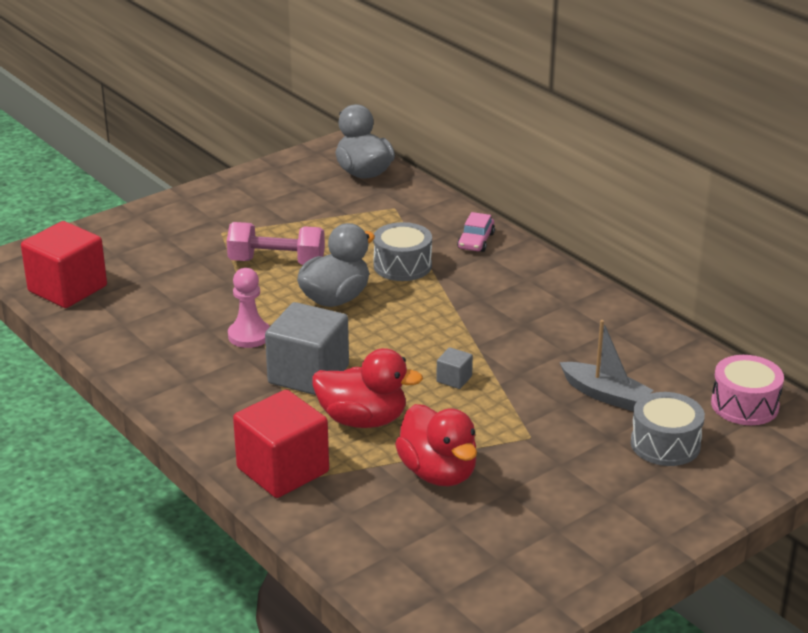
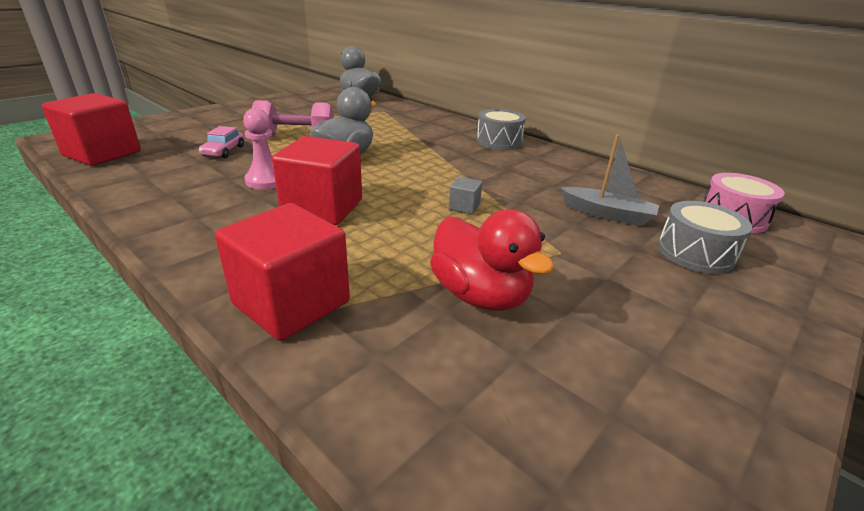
camera: 10 degrees left, 0 degrees up
grey cube [265,302,349,395] -> red cube [272,136,362,225]
red duck [312,348,423,428] -> none
grey drum [373,222,432,281] -> grey drum moved to [477,109,526,150]
pink car [457,212,495,252] -> pink car moved to [199,126,244,158]

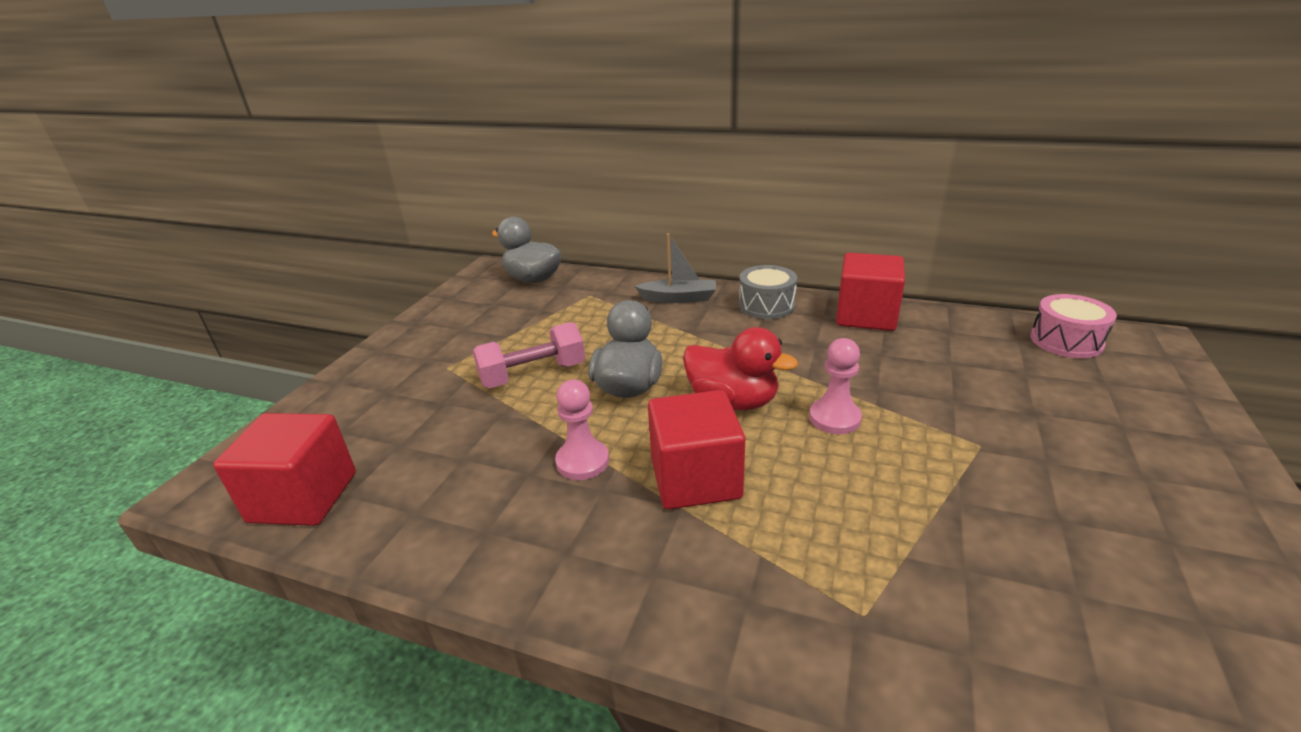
camera: 20 degrees left, 0 degrees up
pink car [199,126,244,158] -> none
red cube [215,203,350,341] -> red cube moved to [836,253,905,331]
red duck [430,209,554,311] -> red duck moved to [683,327,798,411]
grey cube [449,177,482,214] -> pink pawn [809,338,862,434]
grey boat [560,134,659,226] -> grey boat moved to [635,233,716,303]
grey drum [658,201,753,273] -> none

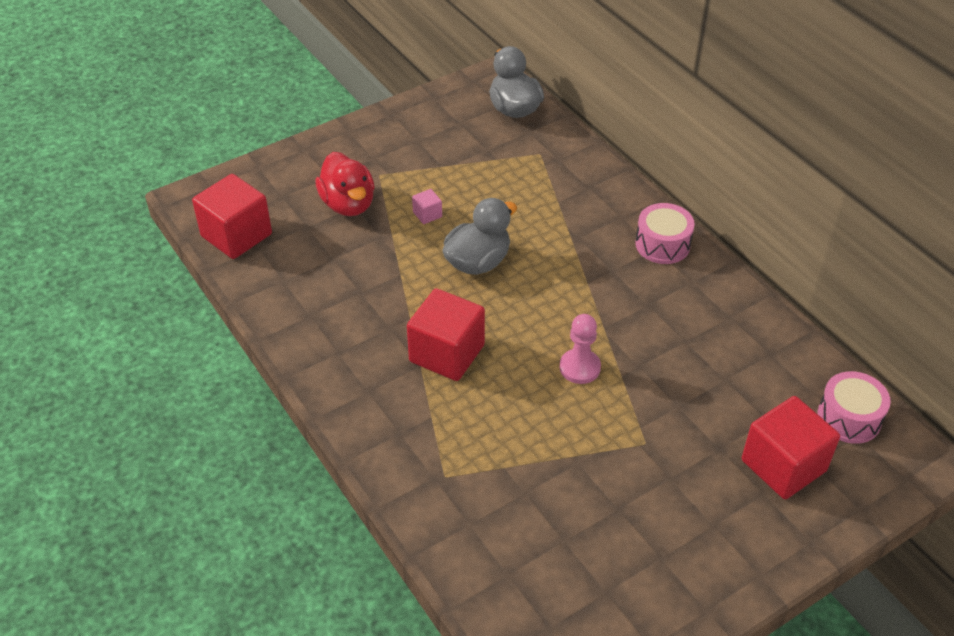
camera: 35 degrees right, 15 degrees up
pink dumbbell [473,322,585,388] -> pink cube [412,189,442,224]
pink pawn [555,380,609,480] -> none
grey boat [635,233,716,303] -> none
red duck [683,327,798,411] -> red duck moved to [315,152,375,216]
grey drum [739,265,797,319] -> pink drum [635,203,695,264]
red cube [836,253,905,331] -> red cube moved to [742,396,840,499]

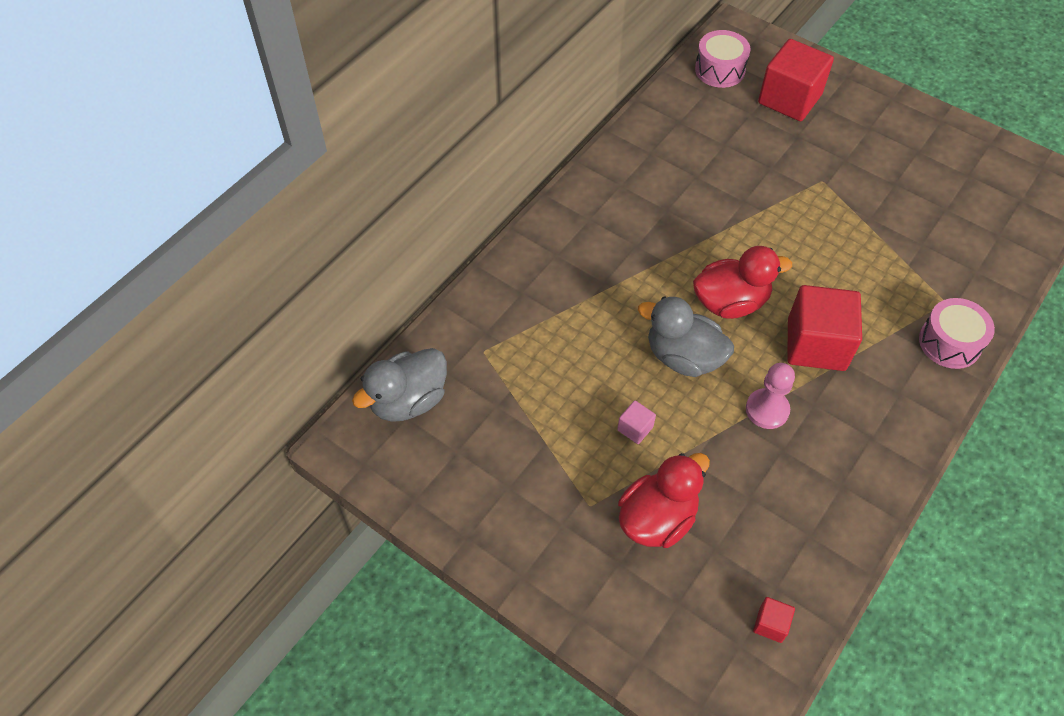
camera: 110 degrees left, 10 degrees up
red cube [192,174,272,259] -> red cube [753,597,795,643], size x0.43
pink pawn [560,314,601,384] -> pink pawn moved to [746,363,795,429]
pink drum [635,203,695,264] -> pink drum moved to [919,298,995,369]
none -> red duck [693,246,792,319]

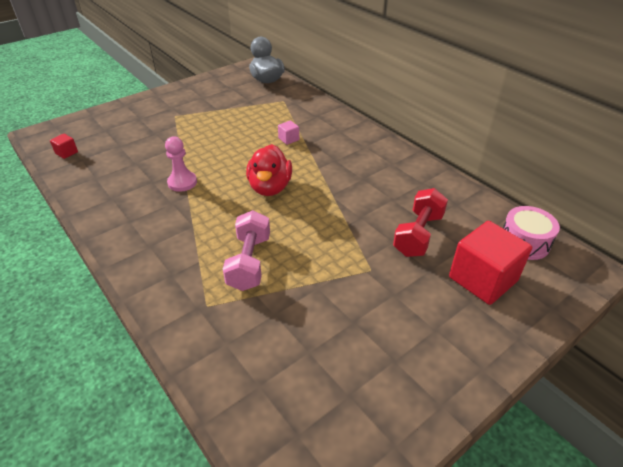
camera: 105 degrees right, 15 degrees down
pink cube [617,400,656,444] -> pink cube moved to [278,121,299,145]
red duck [618,453,710,548] -> none
grey duck [638,297,734,377] -> none
red cube [787,285,862,371] -> none
pink drum [919,298,995,369] -> none
none -> pink dumbbell [223,210,270,291]
none -> red dumbbell [393,188,448,257]

